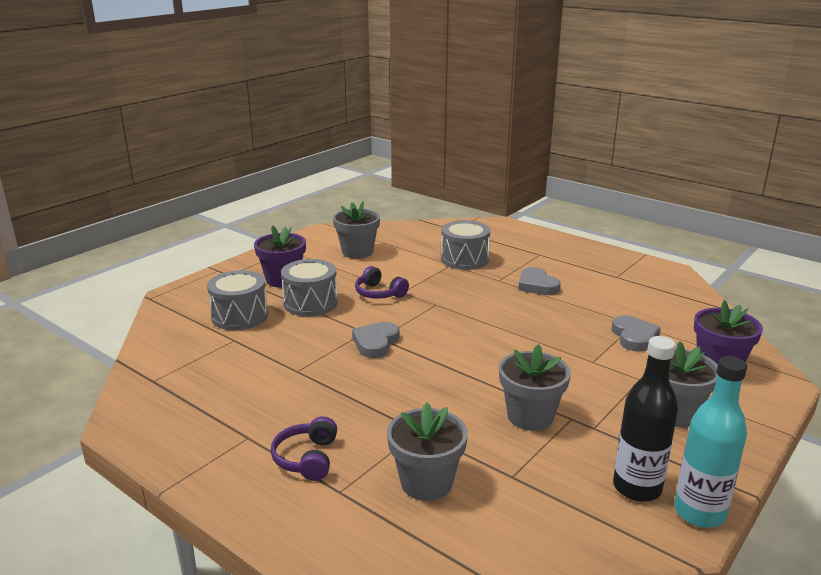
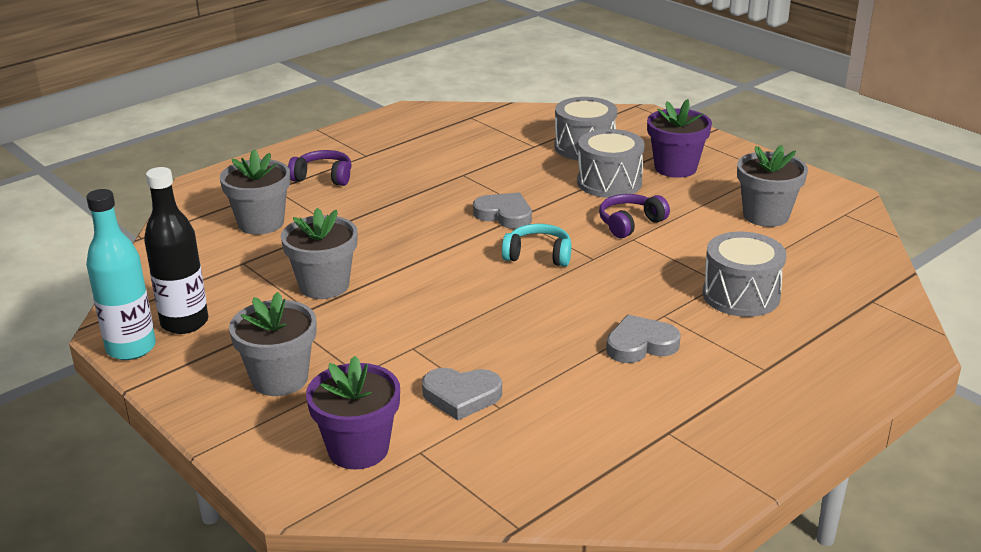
camera: 100 degrees right, 5 degrees up
none -> turquoise headphones [502,224,571,267]

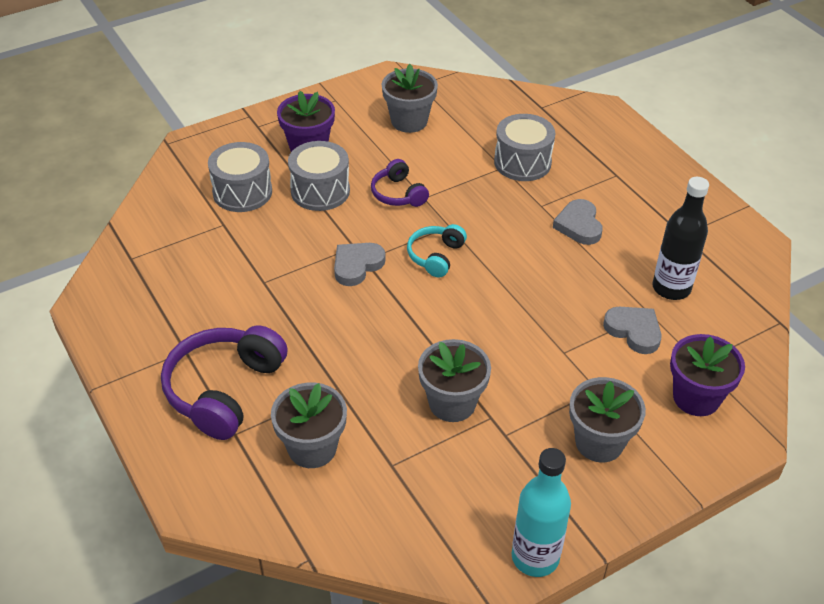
camera: 80 degrees left, 15 degrees up
black bottle [144,167,208,334] -> black bottle moved to [652,177,709,300]
purple headphones [288,150,351,186] -> purple headphones [161,325,288,440], size x1.80
grey heart [422,368,502,421] -> grey heart turned 60 degrees counterclockwise [603,307,662,354]

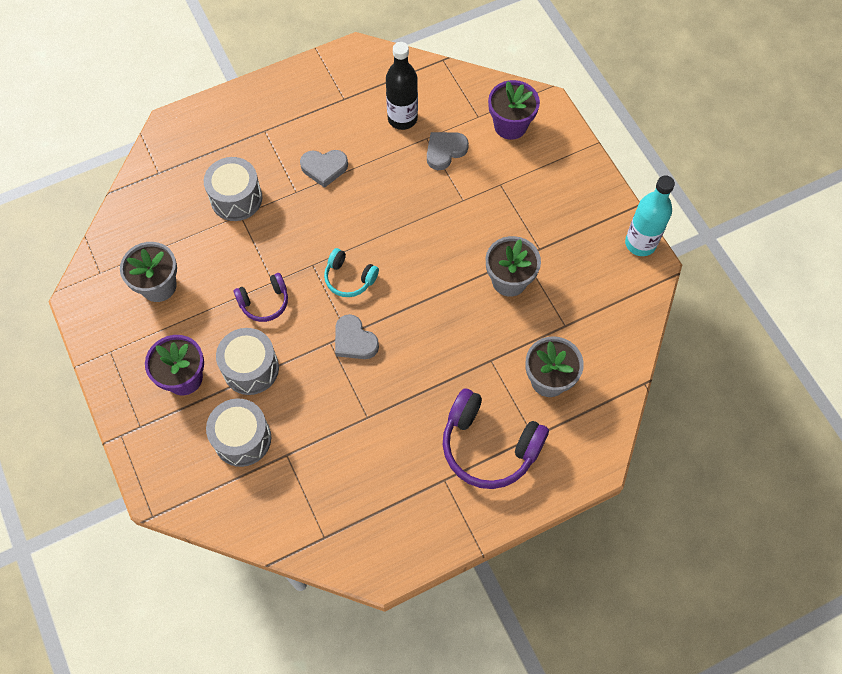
camera: 85 degrees left, 20 degrees up
grey flower pot [569,377,646,462] -> none

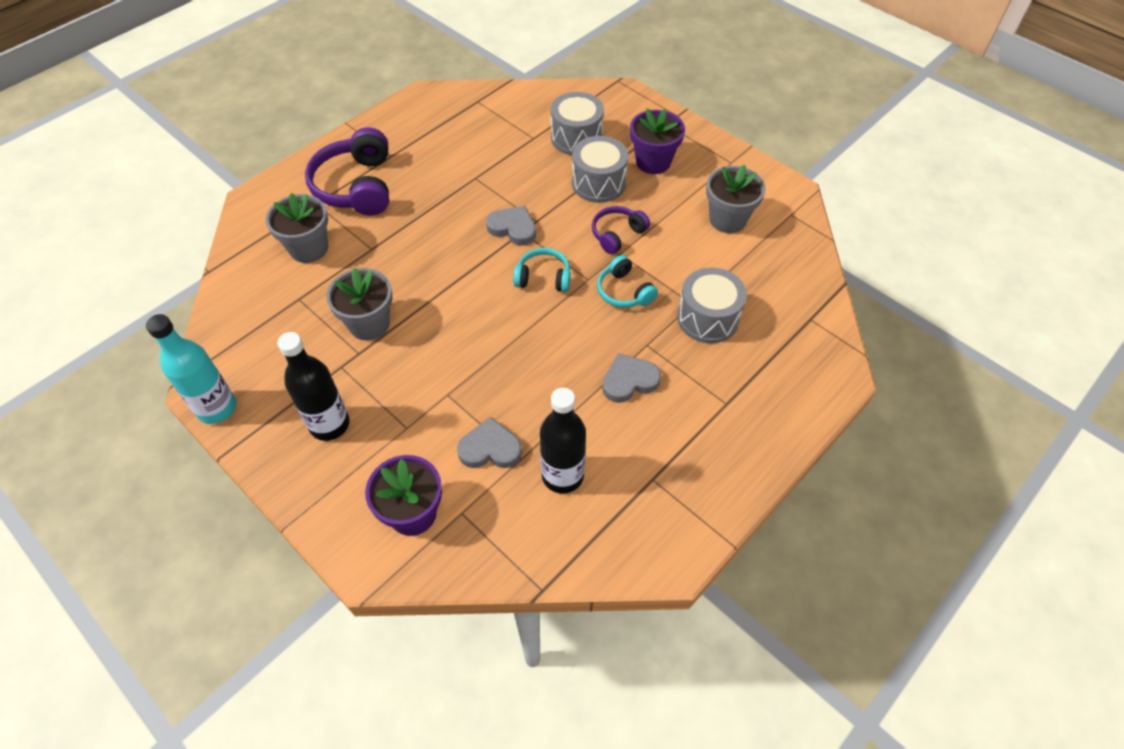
camera: 160 degrees right, 10 degrees down
grey heart [427,132,469,170] -> grey heart turned 120 degrees counterclockwise [457,417,522,468]
purple headphones [442,388,549,489] -> purple headphones turned 105 degrees counterclockwise [305,128,389,215]
none -> black bottle [277,332,350,441]
none -> turquoise headphones [597,255,658,308]

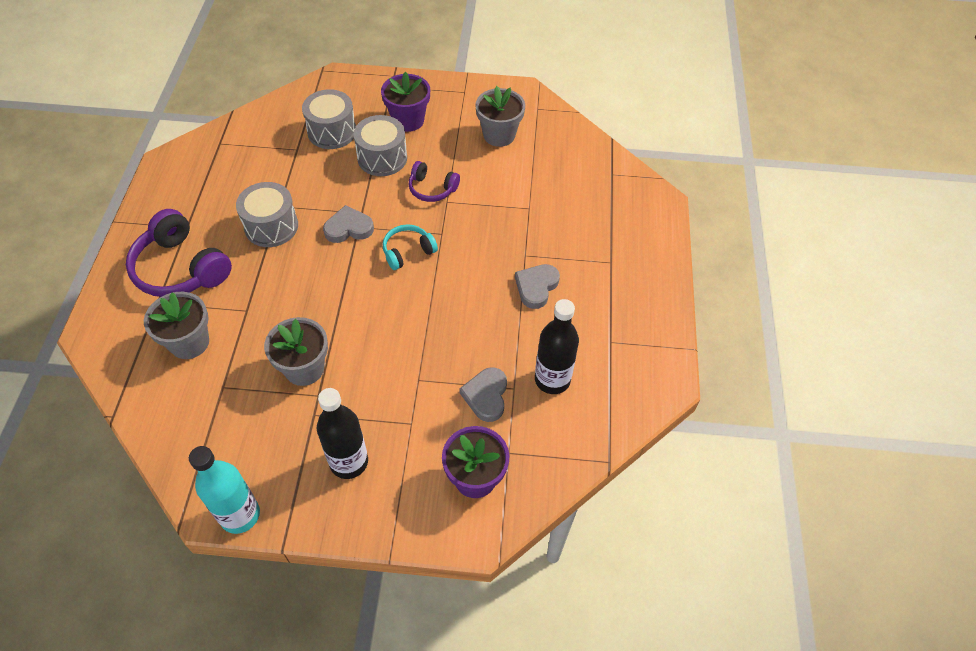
camera: 40 degrees left, 0 degrees up
grey heart [457,417,522,468] -> grey heart turned 45 degrees counterclockwise [459,367,507,422]
purple headphones [592,206,650,254] -> purple headphones turned 75 degrees counterclockwise [409,161,460,202]
turquoise headphones [597,255,658,308] -> none
grey drum [677,267,747,343] -> grey drum moved to [236,182,298,247]

